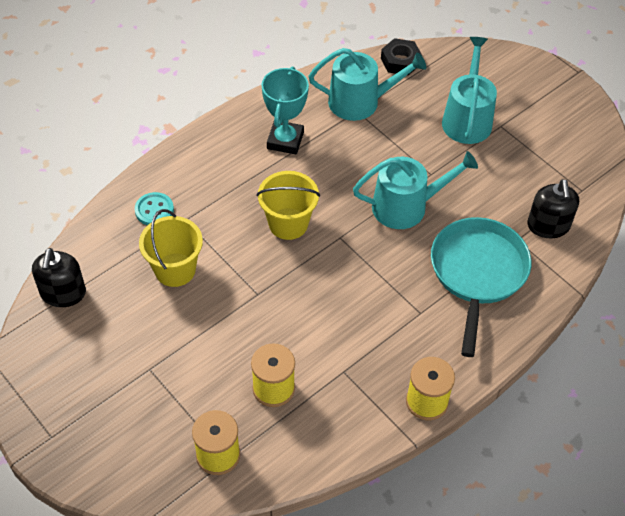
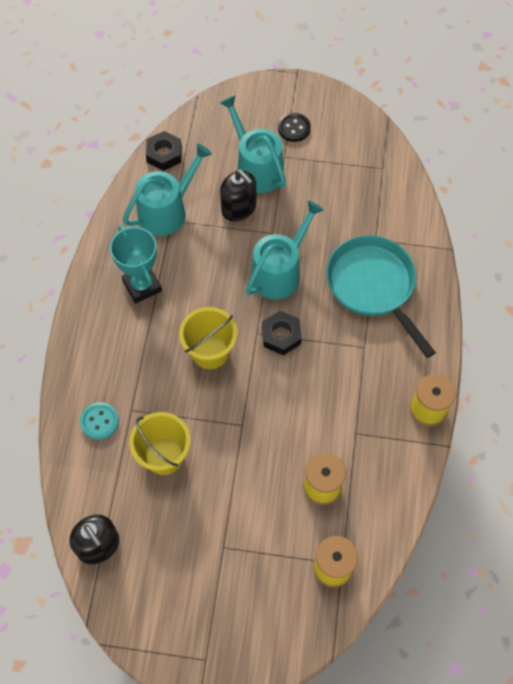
camera: 40 degrees left, 10 degrees up
black soap dispenser [527,179,579,238] -> black soap dispenser moved to [220,170,256,222]
none -> black nut [262,311,302,355]
none -> black button [278,113,311,142]

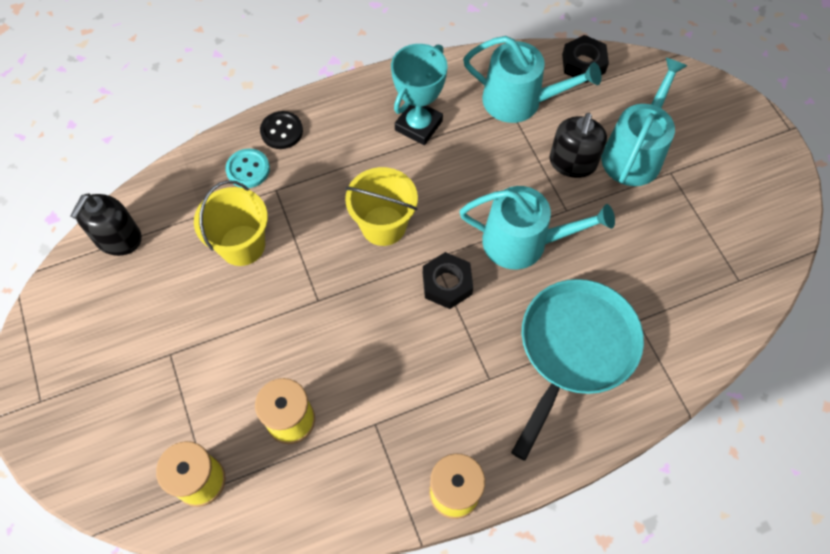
camera: 60 degrees right, 0 degrees up
black button [278,113,311,142] -> black button moved to [260,111,303,149]

